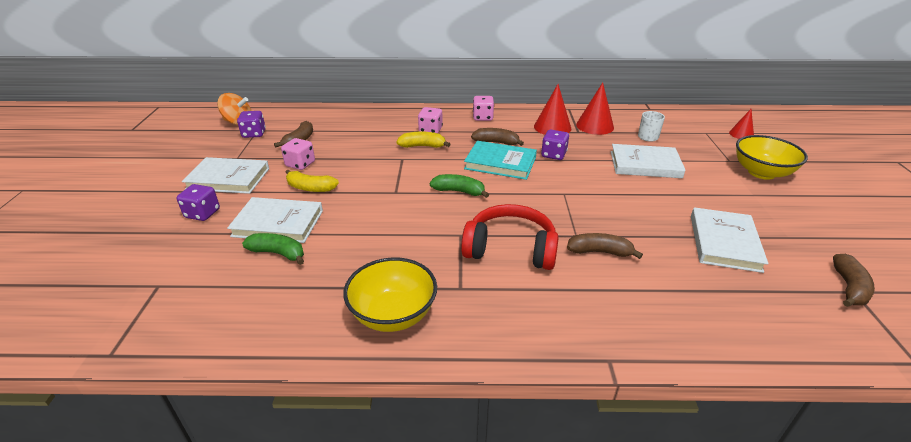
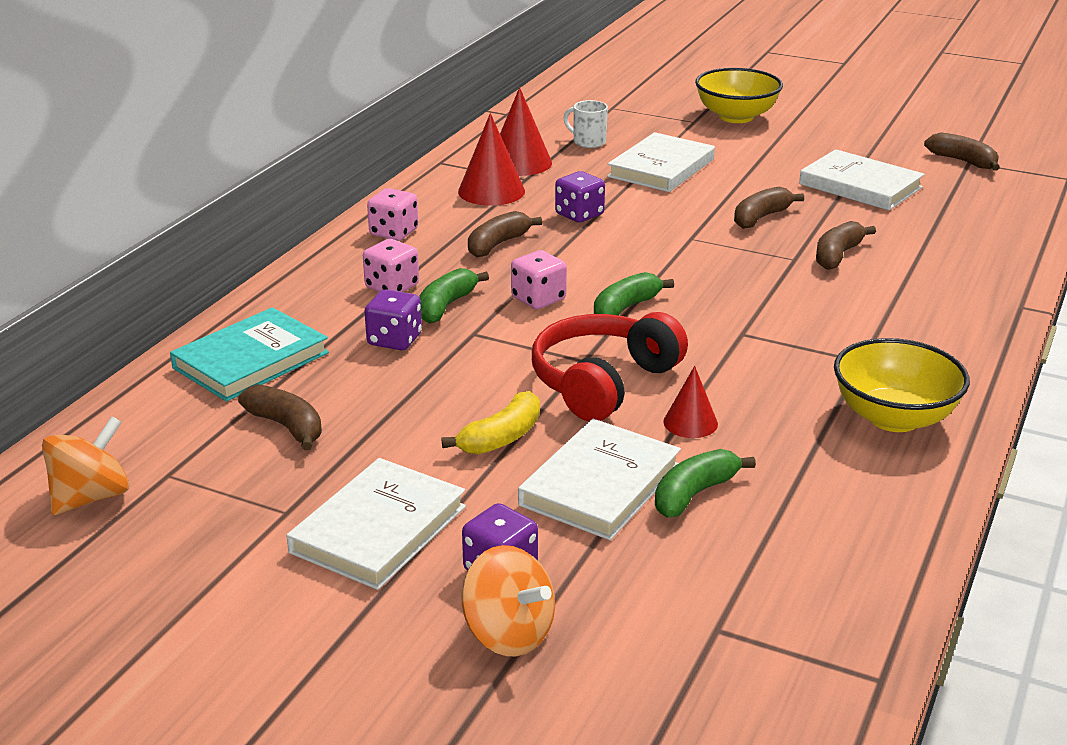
camera: 65 degrees left, 5 degrees down
purple dice [237,111,266,138] -> purple dice moved to [364,289,422,350]
pink dice [281,138,315,170] -> pink dice moved to [511,250,567,309]
yellow banana [397,132,451,148] -> green banana [419,268,489,324]
red headphones [461,204,559,270] -> red headphones moved to [532,312,688,421]
turquoise book [464,141,537,180] -> turquoise book moved to [170,307,329,402]
red cone [729,109,754,139] -> red cone moved to [663,366,718,438]
none -> orange spinning top [462,545,555,656]
none -> brown banana [734,186,804,229]

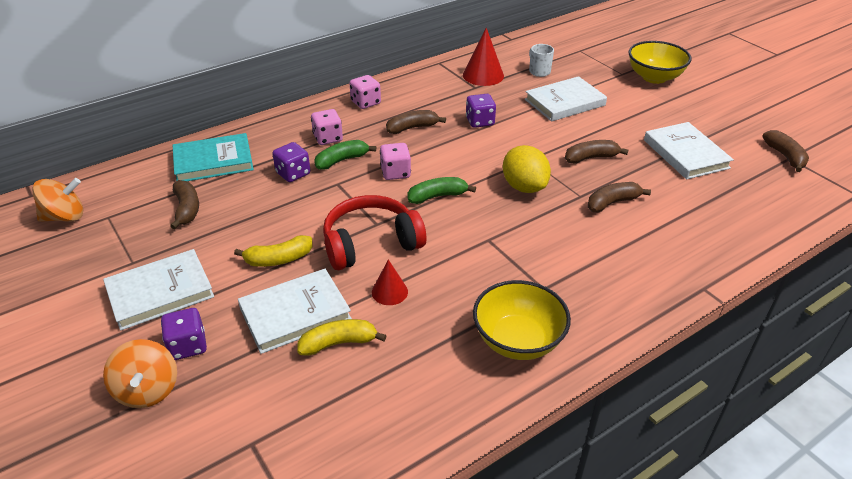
camera: 30 degrees right, 10 degrees up
red cone [458,113,525,206] -> none
green banana [655,449,756,518] -> yellow banana [297,319,387,356]
none -> yellow lemon [503,145,551,193]

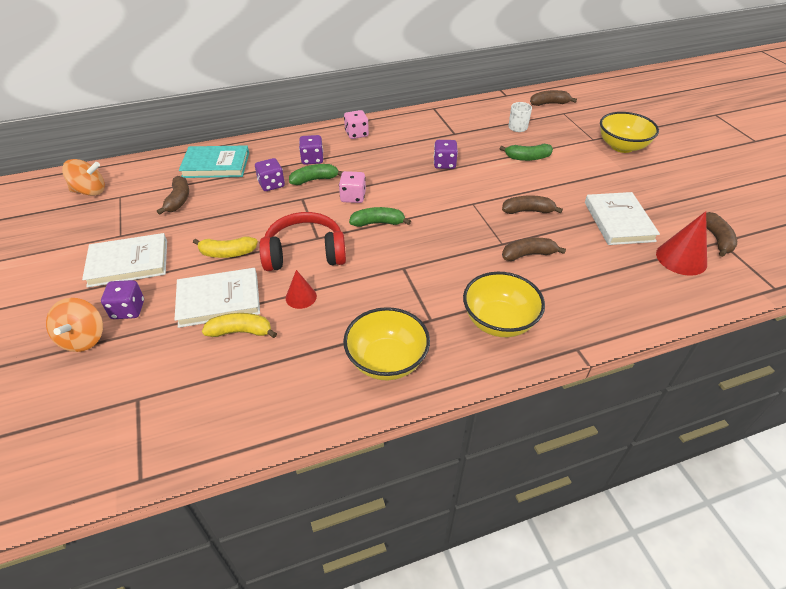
camera: 15 degrees right, 5 degrees up
pink dice [311,109,343,145] -> purple dice [299,135,323,165]
brown banana [386,110,446,134] -> brown banana moved to [530,90,577,106]
red cone [463,28,504,86] -> red cone moved to [656,211,707,276]
yellow lemon [503,145,551,193] -> none
white book [525,76,607,122] -> green banana [500,144,553,161]
none -> yellow bowl [463,272,545,337]

